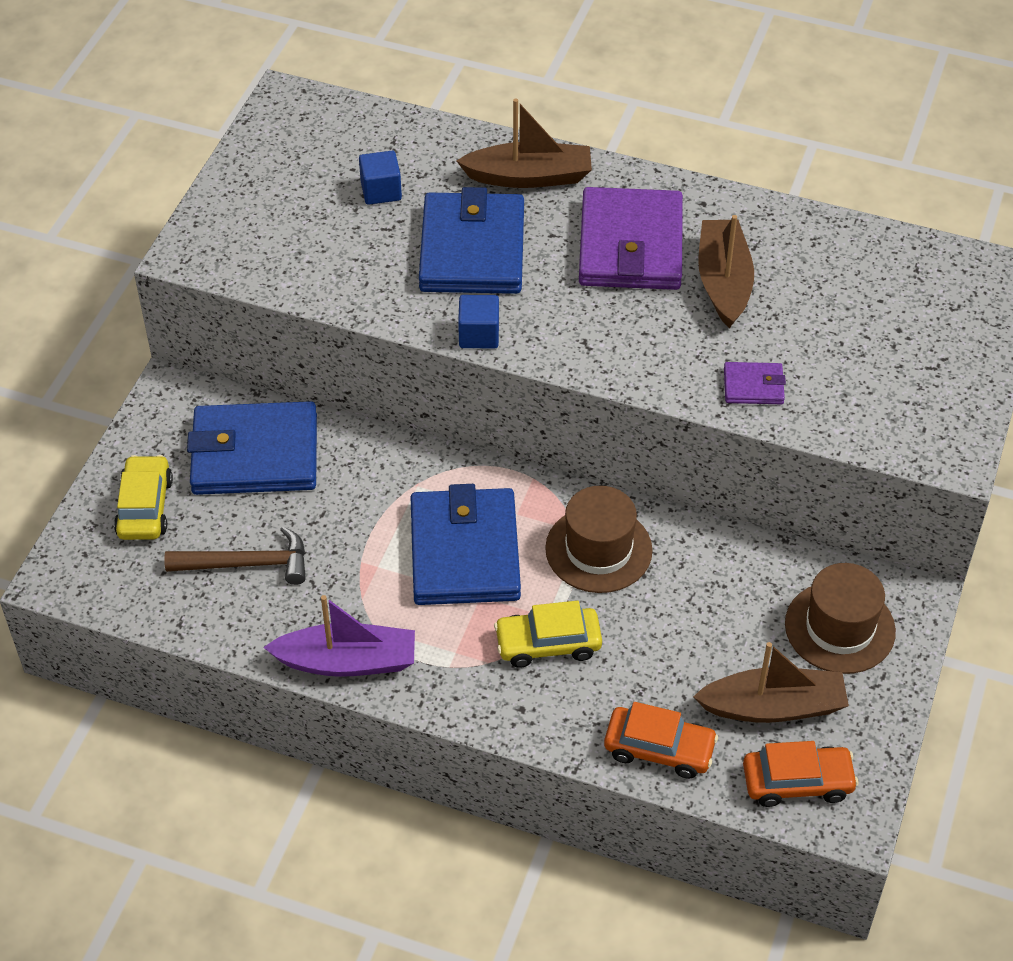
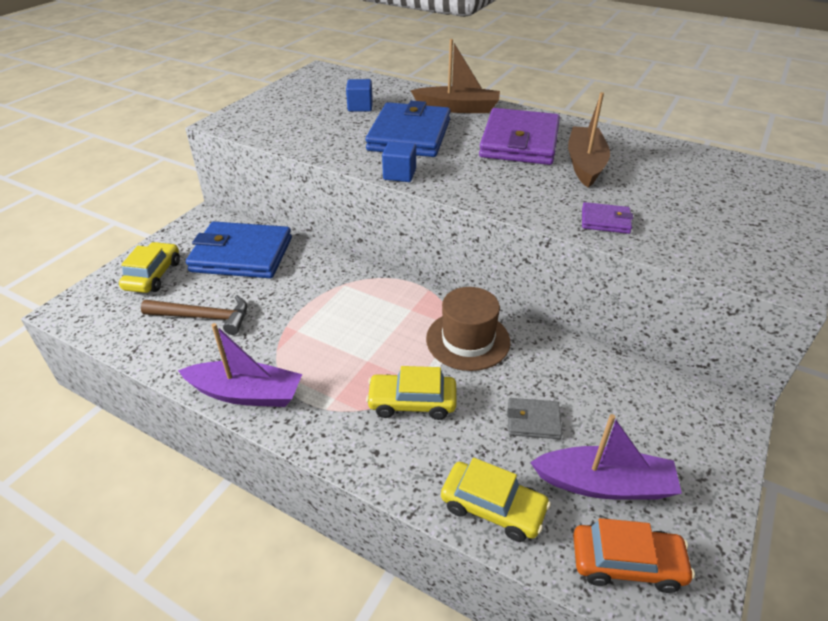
camera: 10 degrees right, 10 degrees down
blue wallet [411,484,521,605] -> none
orange car [604,702,718,779] -> yellow car [441,458,551,542]
brown boat [693,642,849,723] -> purple boat [530,414,682,500]
brown hat [785,563,896,674] -> none
none -> grey wallet [507,398,562,439]

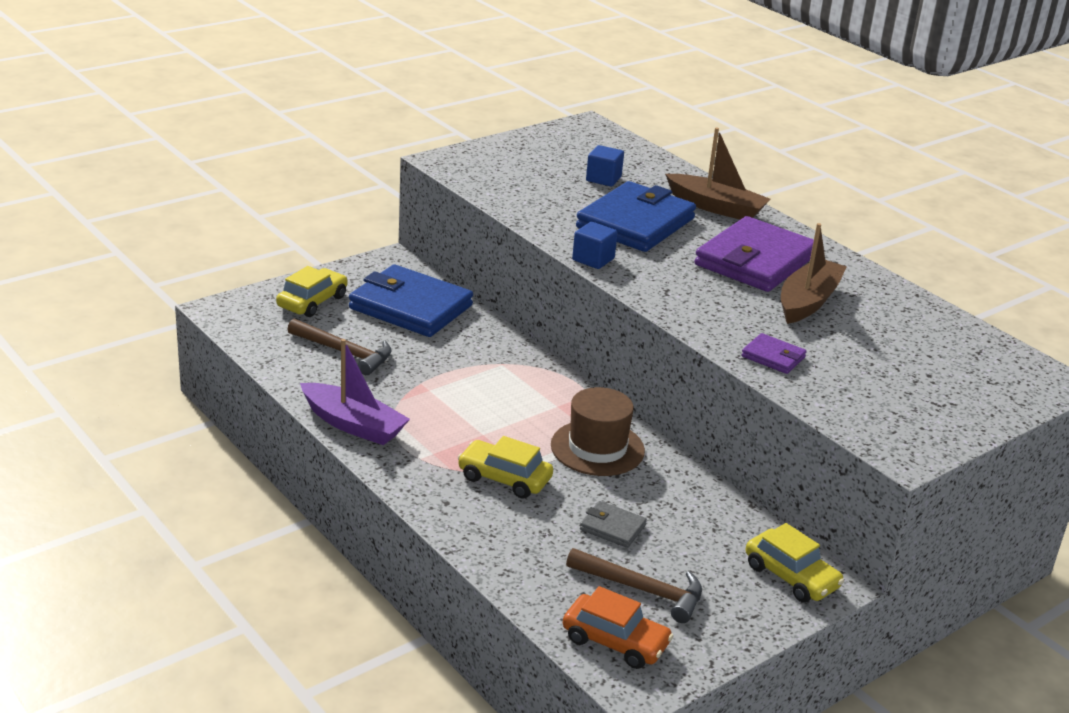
camera: 20 degrees right, 10 degrees down
yellow car [441,458,551,542] -> yellow car moved to [745,523,844,602]
purple boat [530,414,682,500] -> brown hammer [566,548,702,623]

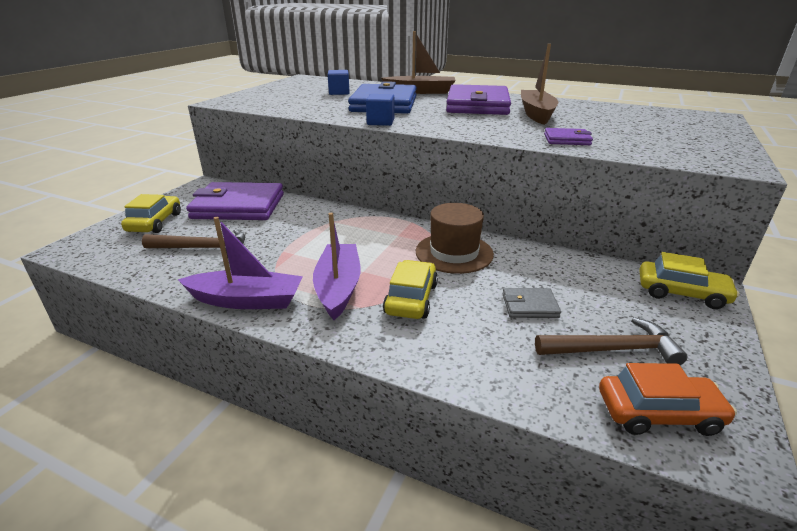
camera: 25 degrees left, 0 degrees up
blue wallet [349,264,473,337] -> purple wallet [186,182,284,220]
yellow car [458,436,553,499] -> yellow car turned 105 degrees clockwise [383,260,438,319]
none -> purple boat [313,213,360,320]

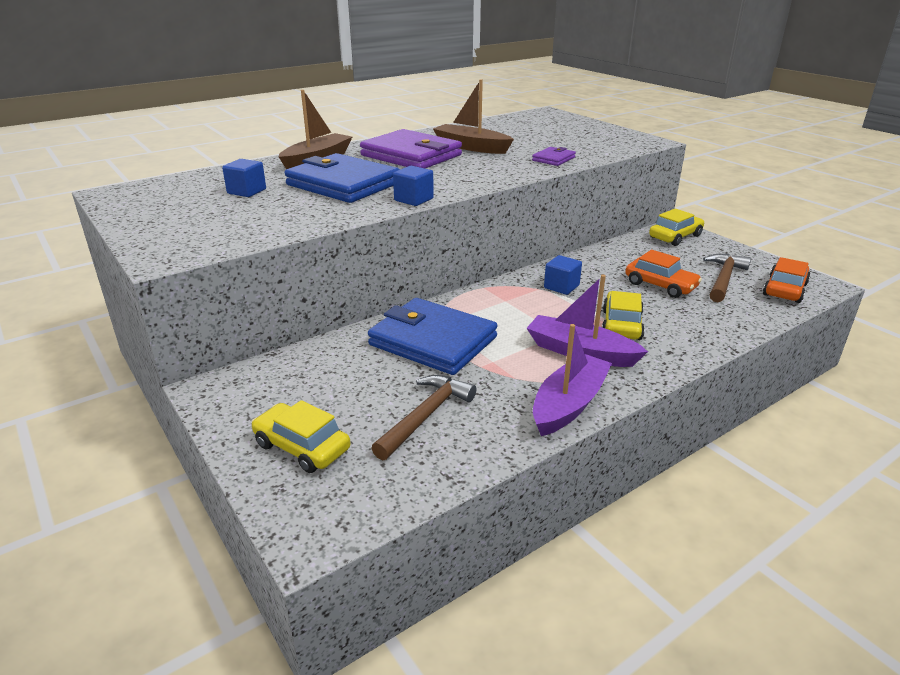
camera: 60 degrees left, 0 degrees up
purple wallet [186,182,284,220] -> none
yellow car [383,260,438,319] -> yellow car turned 60 degrees clockwise [602,291,645,340]
brown hat [416,203,494,274] -> blue cube [544,255,582,295]
grey wallet [502,288,561,318] -> orange car [625,250,702,298]
none -> blue wallet [368,298,498,375]

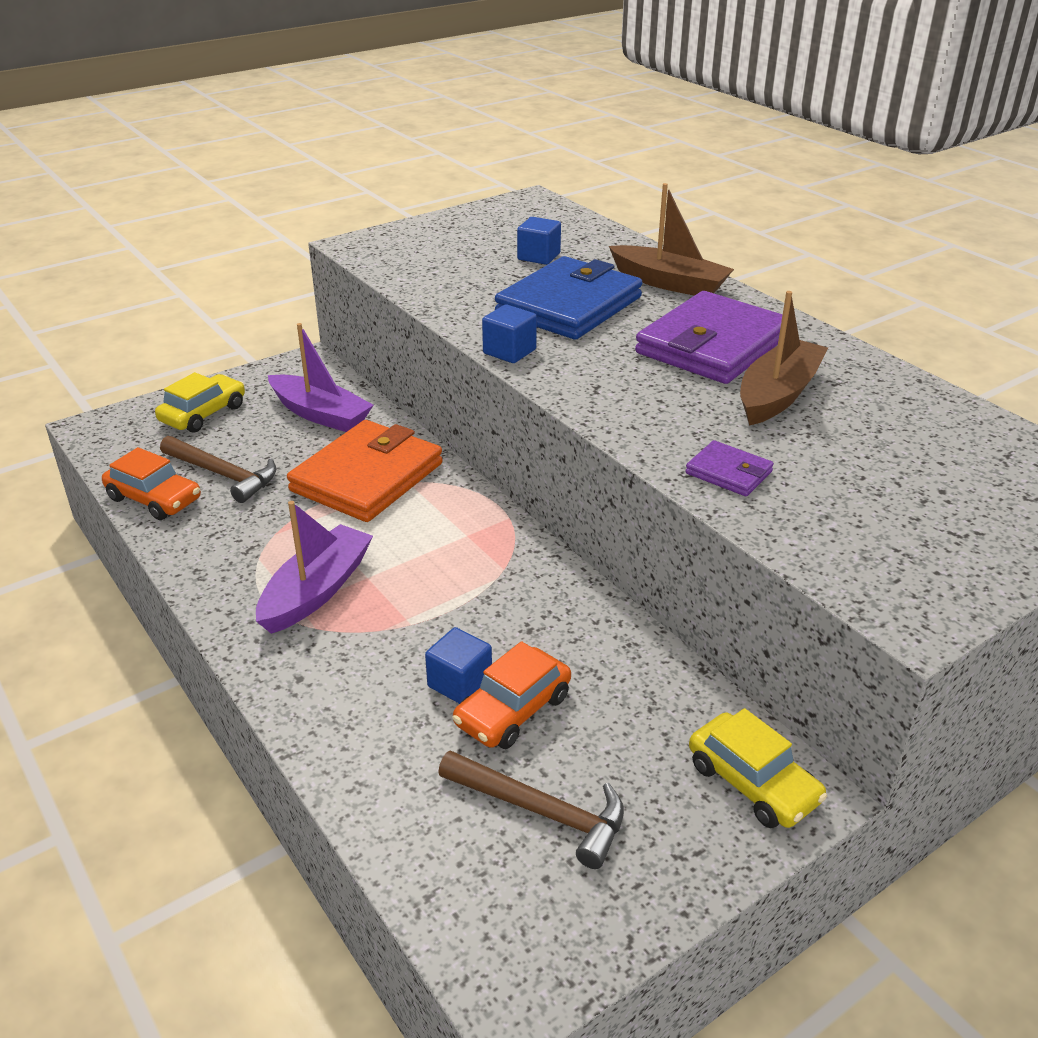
camera: 90 degrees right, 5 degrees up
blue wallet [368,298,498,375] -> orange wallet [287,420,443,522]
purple boat [533,324,612,436] -> purple boat moved to [268,323,373,432]
blue cube [544,255,582,295] -> blue cube moved to [425,627,492,704]
yellow car [602,291,645,340] -> none
orange car [763,257,810,303] -> orange car moved to [102,447,201,520]

